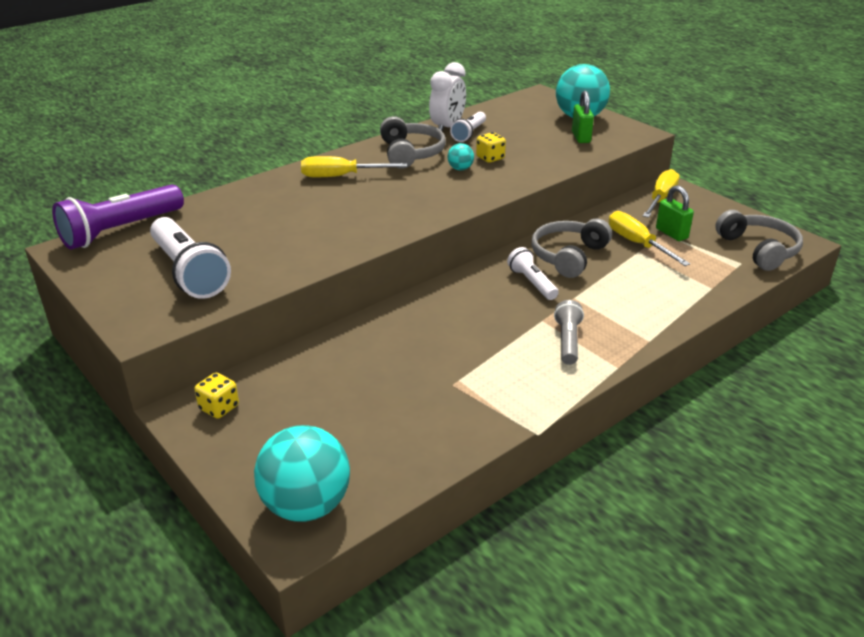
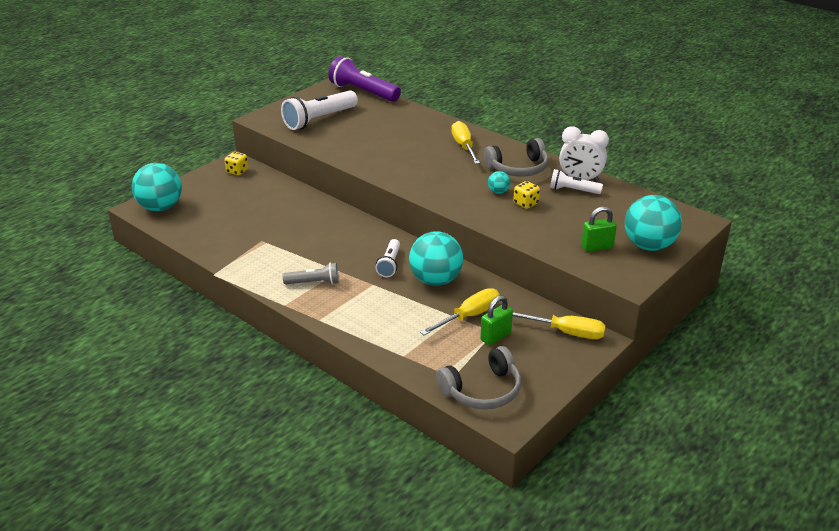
camera: 80 degrees right, 0 degrees up
white flashlight [507,247,559,300] -> white flashlight turned 135 degrees clockwise [375,239,400,277]
grey headphones [531,218,612,278] -> turquoise ball [409,231,463,286]

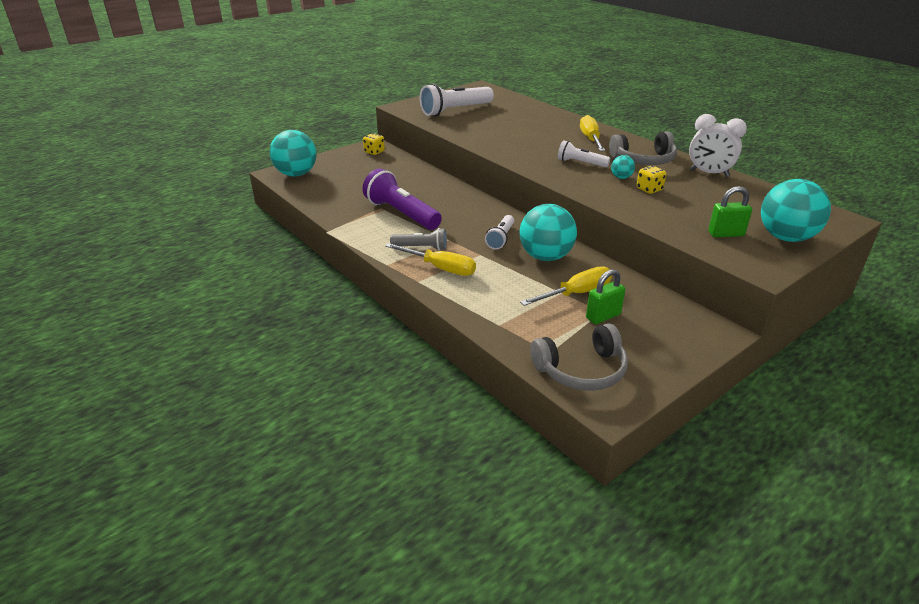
camera: 10 degrees right, 0 degrees up
purple flashlight [328,56,401,102] -> purple flashlight moved to [363,168,442,230]
yellow screwdriver [513,312,606,339] -> yellow screwdriver moved to [385,243,476,276]
white flashlight [550,169,603,194] -> white flashlight moved to [558,140,610,168]

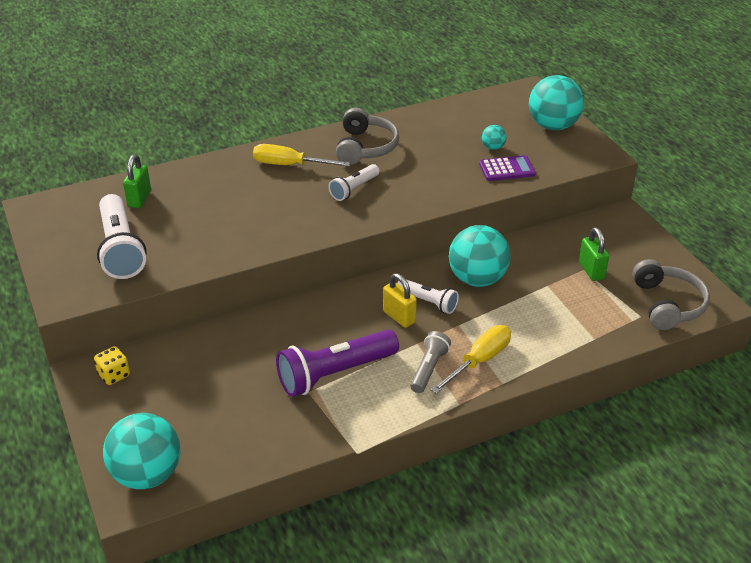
camera: 75 degrees left, 5 degrees up
yellow screwdriver [520,266,612,306] -> none
turquoise ball [611,155,635,179] -> turquoise ball moved to [482,125,507,150]
yellow dice [636,166,666,194] -> none
white clock [689,114,747,177] -> none
green padlock [708,186,752,237] -> green padlock moved to [123,154,151,208]
none -> yellow padlock [383,273,417,328]
none -> purple calculator [479,155,536,181]

